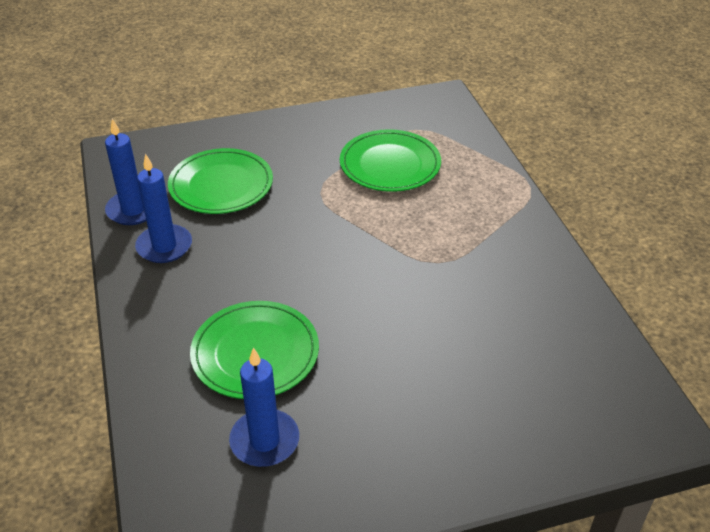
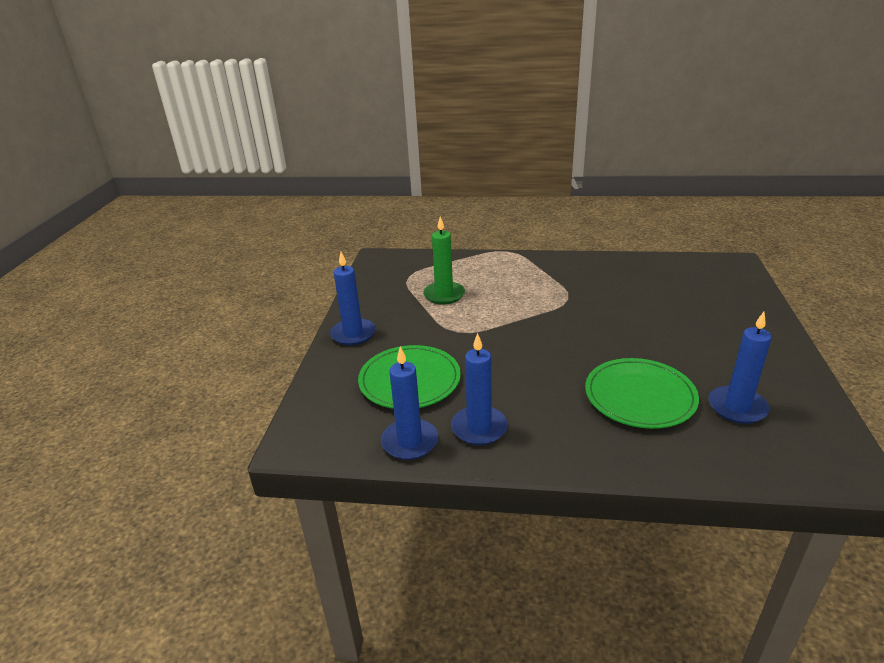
camera: 65 degrees left, 10 degrees down
green plate [340,129,441,192] -> green candle [423,216,465,304]
none -> blue candle [330,252,376,345]

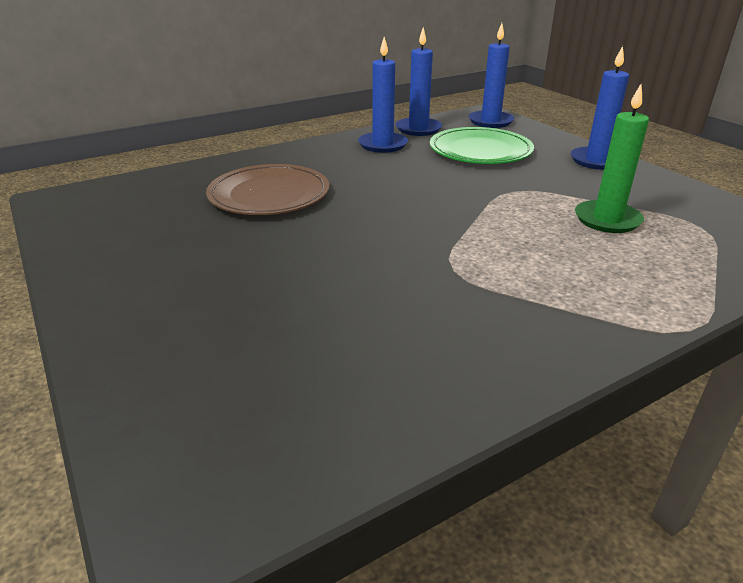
camera: 140 degrees right, 0 degrees up
green plate [585,358,699,429] -> brown plate [206,164,329,215]
blue candle [709,312,772,424] -> blue candle moved to [468,23,514,128]

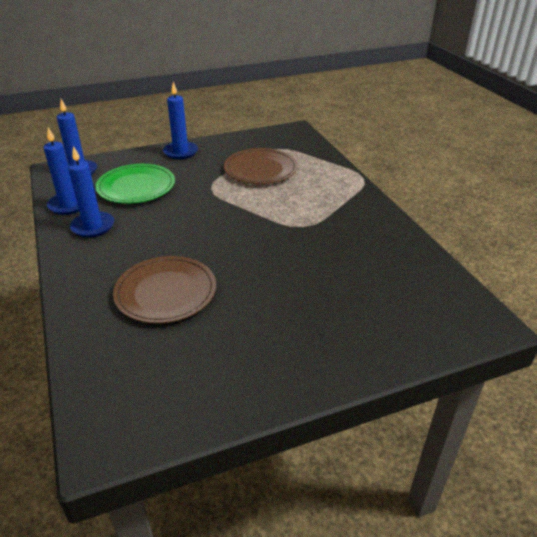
camera: 80 degrees left, 5 degrees up
green candle [575,84,649,233] -> brown plate [224,148,298,184]

